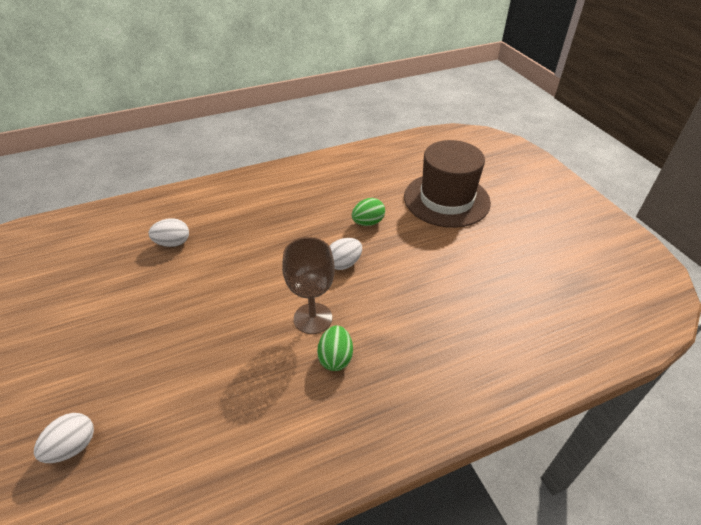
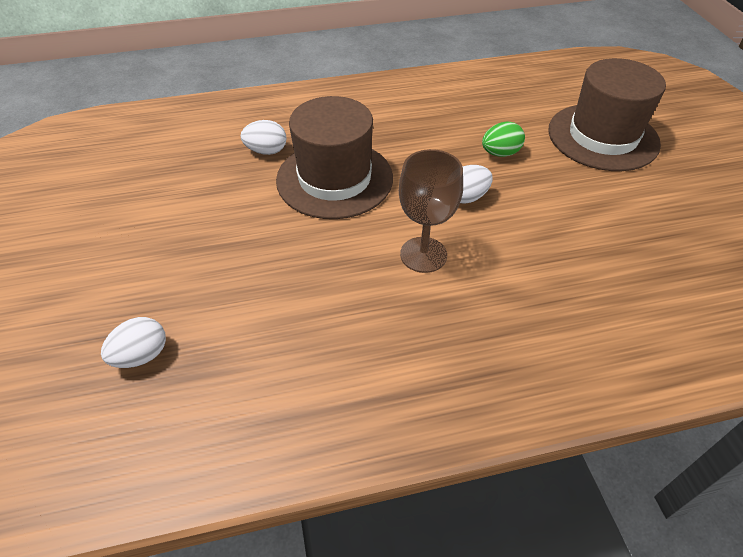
camera: 10 degrees right, 5 degrees up
green egg [317,326,353,371] -> none
none -> brown hat [276,96,393,219]

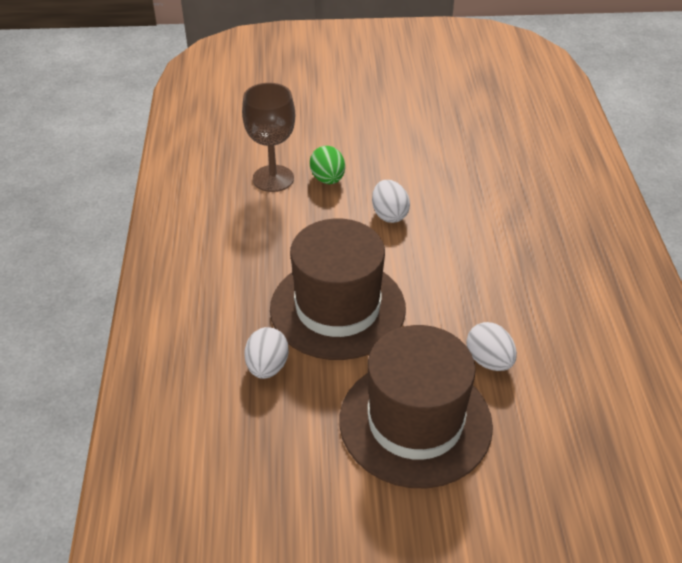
camera: 80 degrees left, 5 degrees down
white egg [101,317,166,368] -> white egg moved to [466,322,517,371]
brown goblet [399,149,463,273] -> brown goblet moved to [242,83,295,192]
brown hat [548,58,666,171] -> brown hat moved to [339,325,493,488]

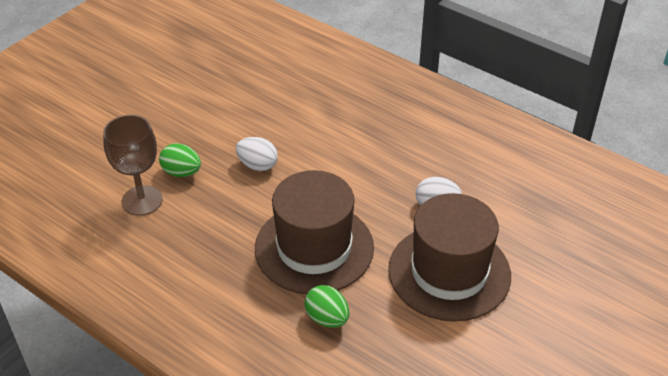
camera: 50 degrees left, 0 degrees up
white egg [245,327,289,379] -> green egg [305,285,349,328]

